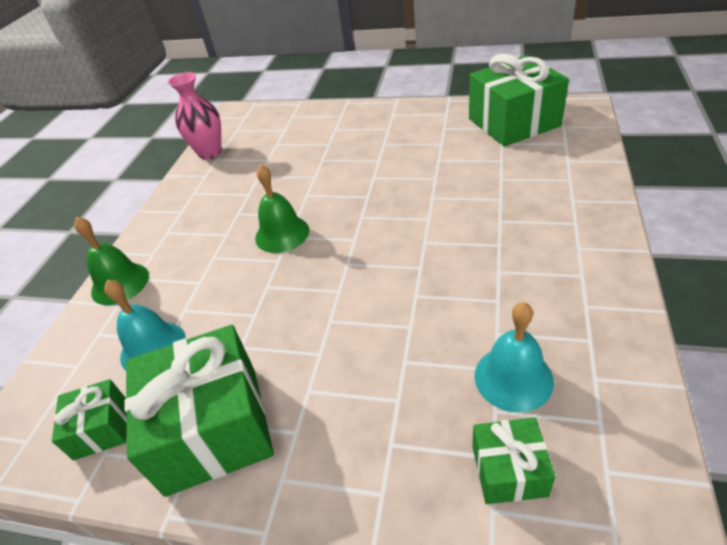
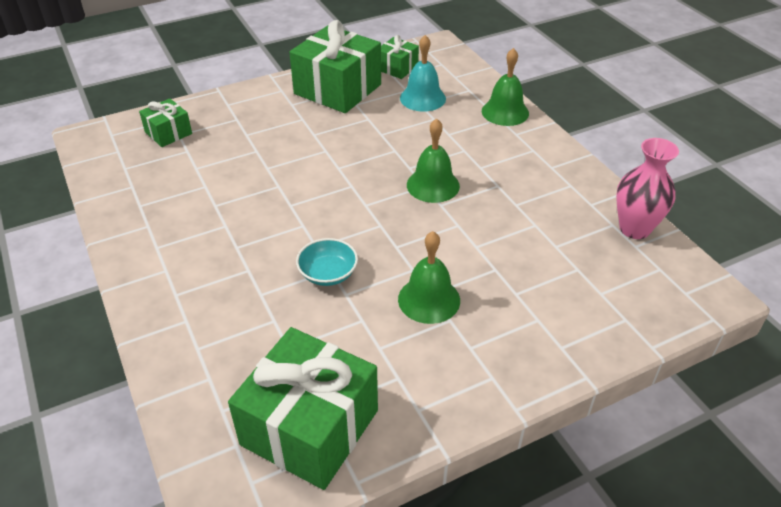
camera: 135 degrees right, 0 degrees up
turquoise bell [475,302,554,413] -> none
none -> turquoise bowl [296,238,358,286]
none -> green bell [398,231,460,324]

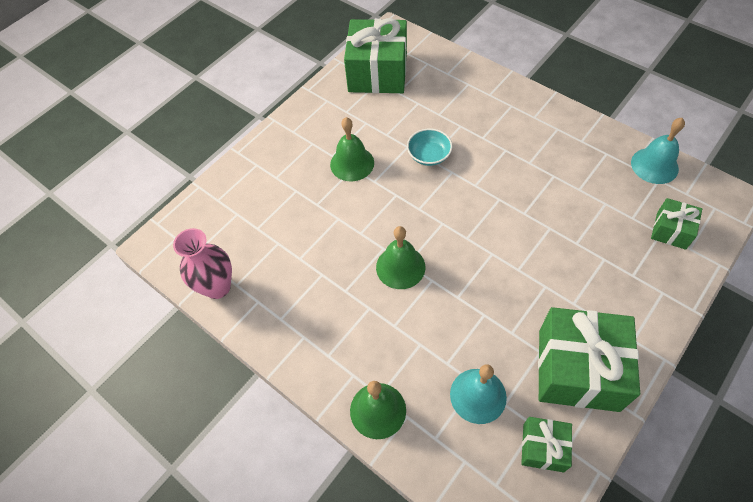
camera: 160 degrees right, 15 degrees up
none -> turquoise bell [631,118,685,184]

